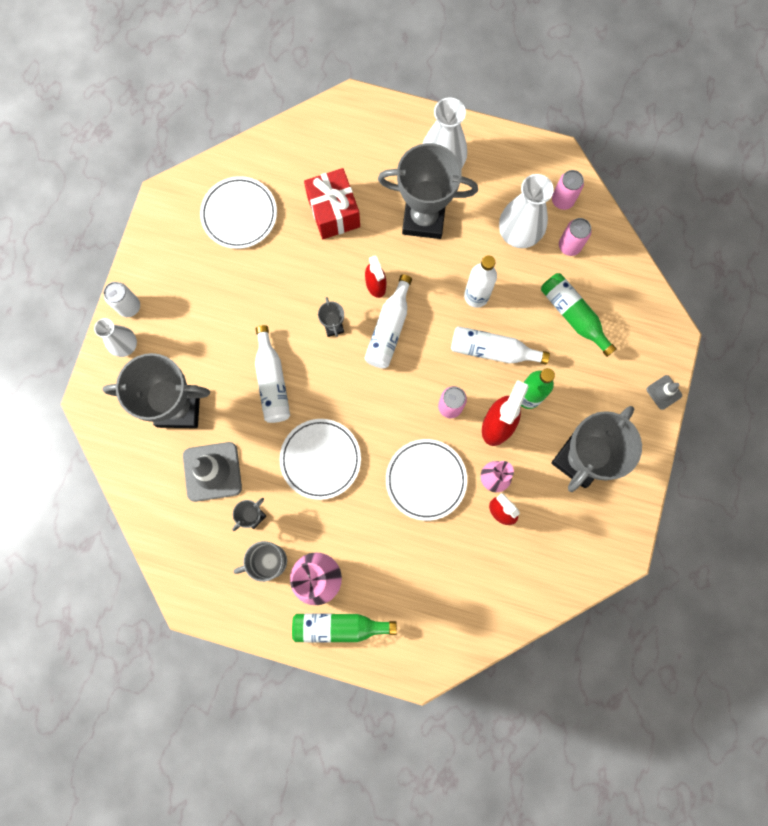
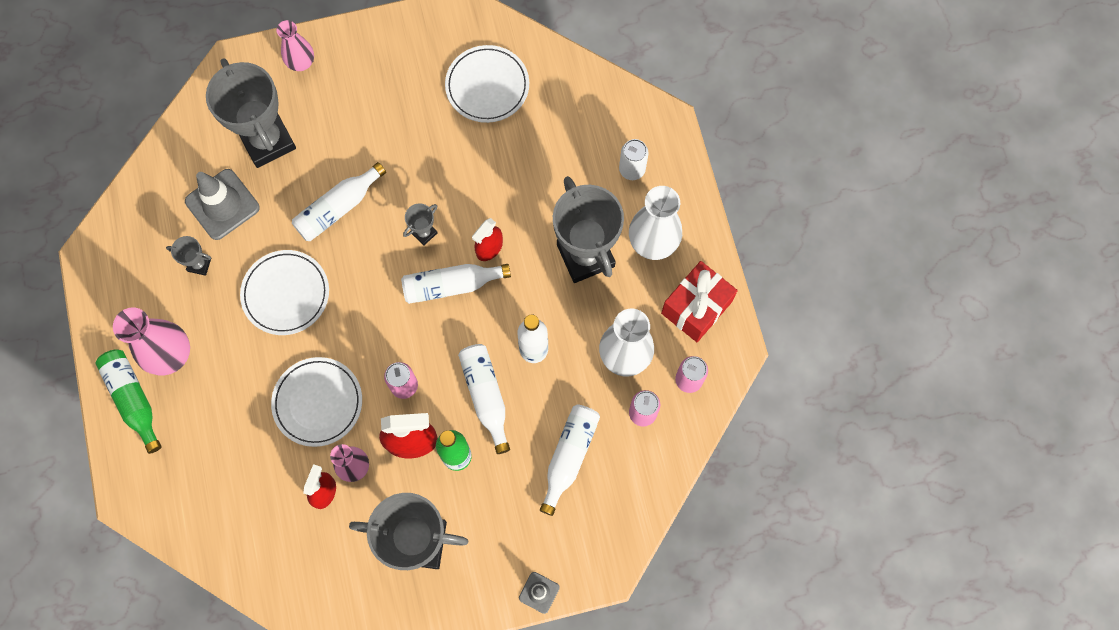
camera: 60 degrees right, 5 degrees down
white vase [94,318,137,357] -> pink vase [276,20,314,71]
white can [104,282,140,317] -> white can moved to [619,139,649,180]
grey mug [234,541,287,582] -> none
red gift [304,168,360,239] -> red gift moved to [661,261,738,342]
green bottle [541,273,617,357] -> white bottle [540,405,600,516]

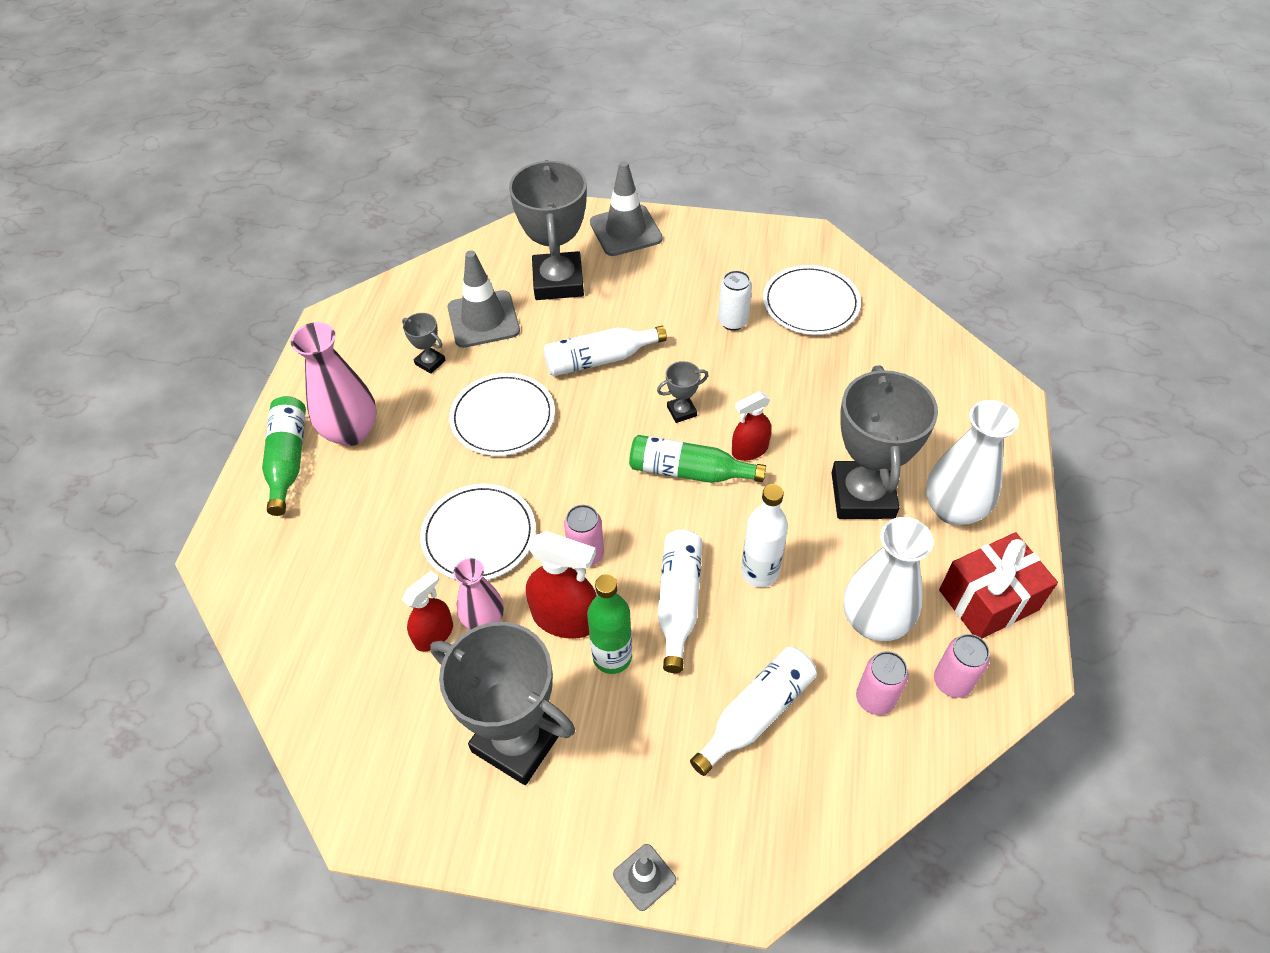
camera: 25 degrees right, 20 degrees down
pink vase [276,20,314,71] -> grey traffic cone [590,161,663,256]
white bottle [401,264,511,304] -> green bottle [629,435,766,483]
white can [619,139,649,180] -> white can moved to [718,270,752,331]

